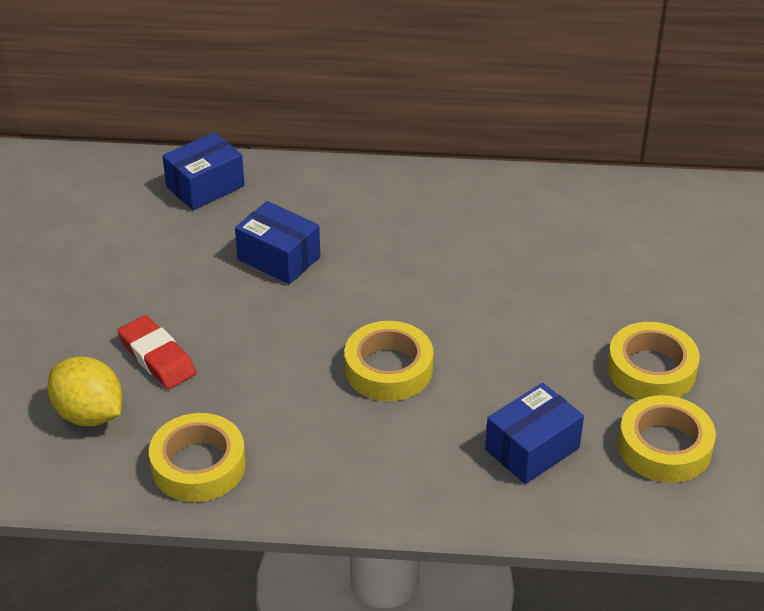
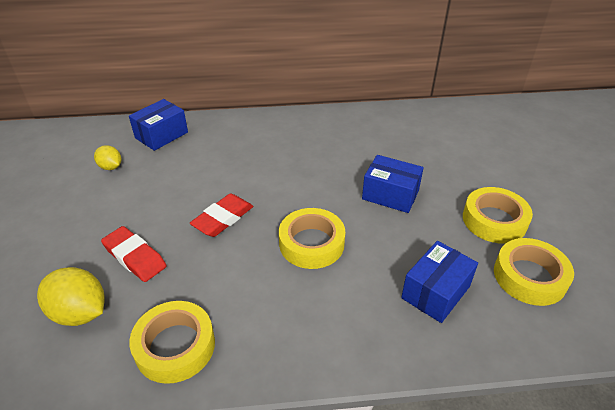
camera: 10 degrees left, 0 degrees up
blue box [235,201,320,284] -> blue box moved to [362,155,424,213]
none -> yellow lemon [94,145,121,170]
none -> red eraser [190,193,253,237]

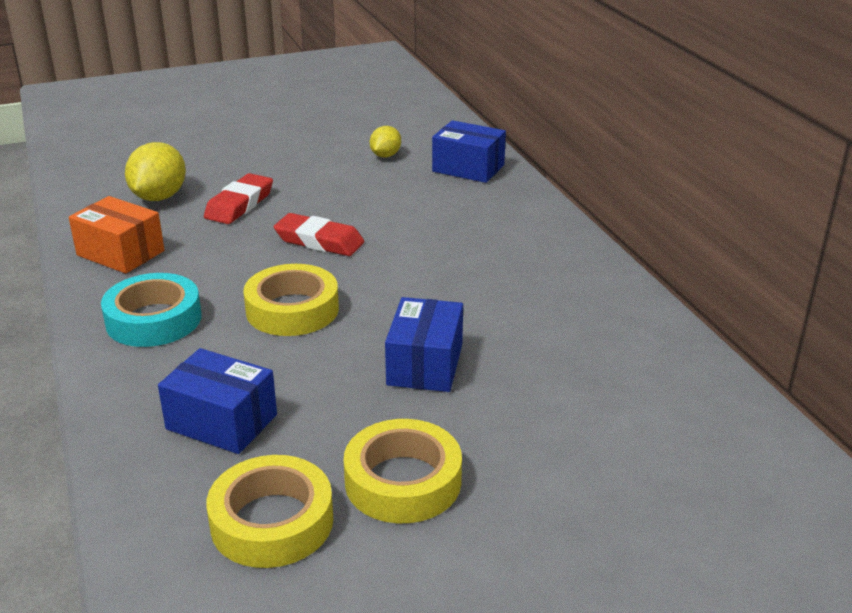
camera: 75 degrees right, 10 degrees down
yellow tape [129,301,215,384] -> orange box [69,196,164,274]
none -> turquoise tape [101,273,202,347]

